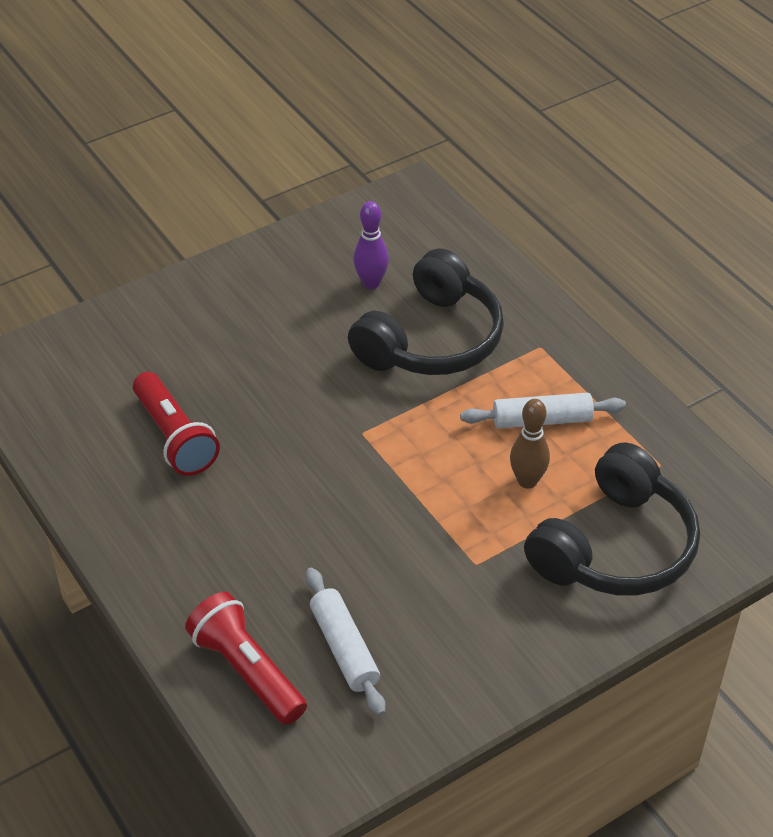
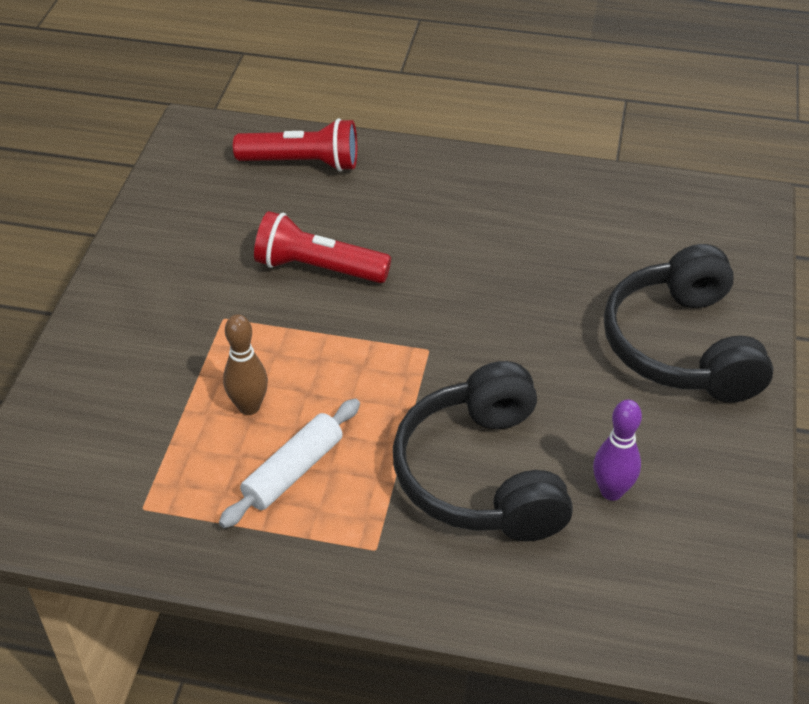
camera: 135 degrees right, 0 degrees up
red flashlight [133,372,220,476] -> red flashlight moved to [254,211,391,283]
white rolling pin [306,568,386,716] -> none
black headphones [524,442,700,596] -> black headphones moved to [604,244,773,403]

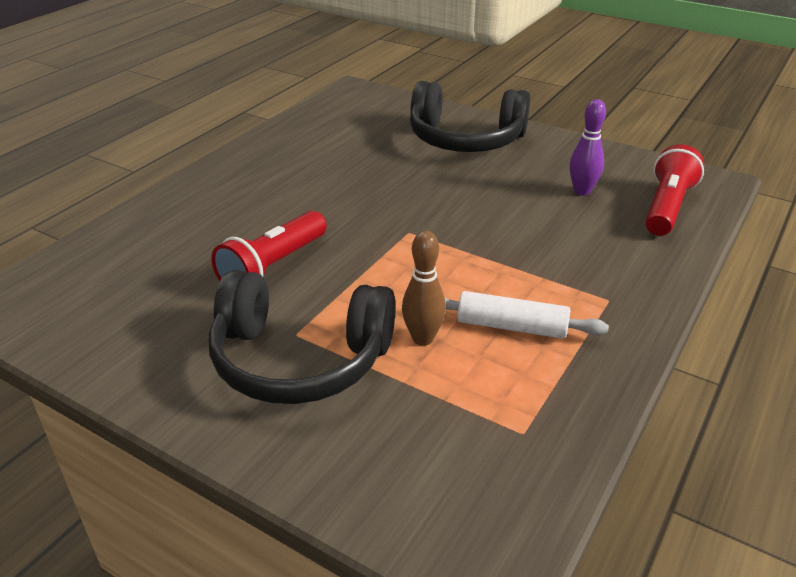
camera: 70 degrees left, 10 degrees down
white rolling pin [219,399,360,528] -> white rolling pin turned 45 degrees counterclockwise [444,291,609,339]
red flashlight [233,118,357,172] -> red flashlight moved to [645,144,704,236]
black headphones [393,361,573,541] -> black headphones moved to [209,270,396,404]

